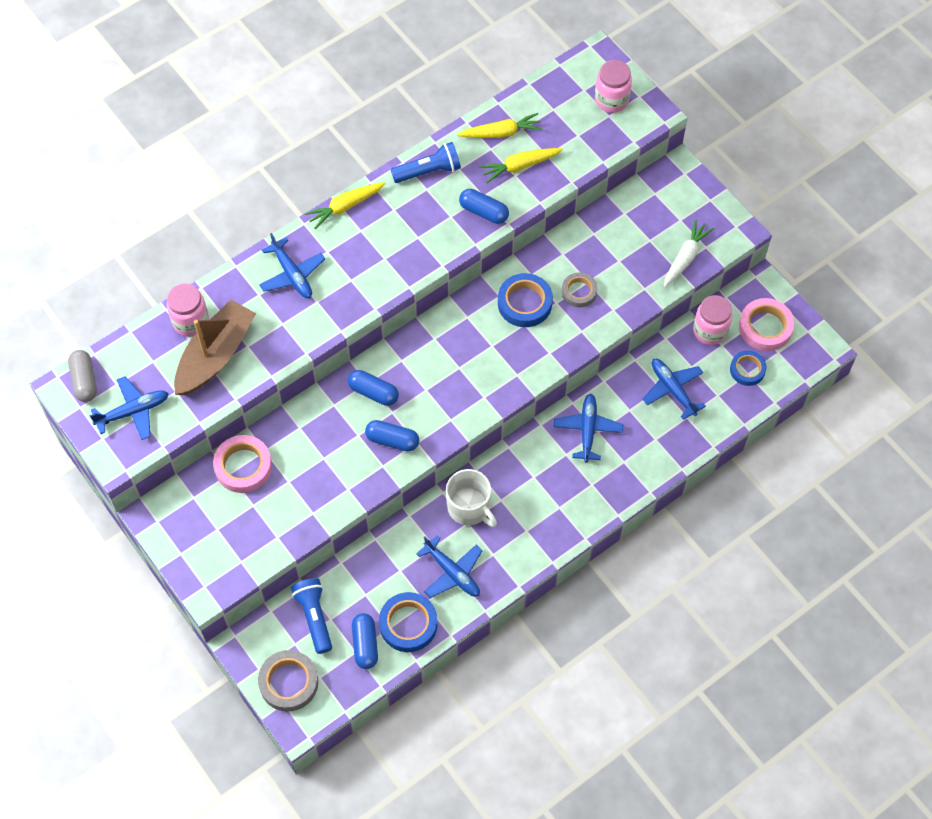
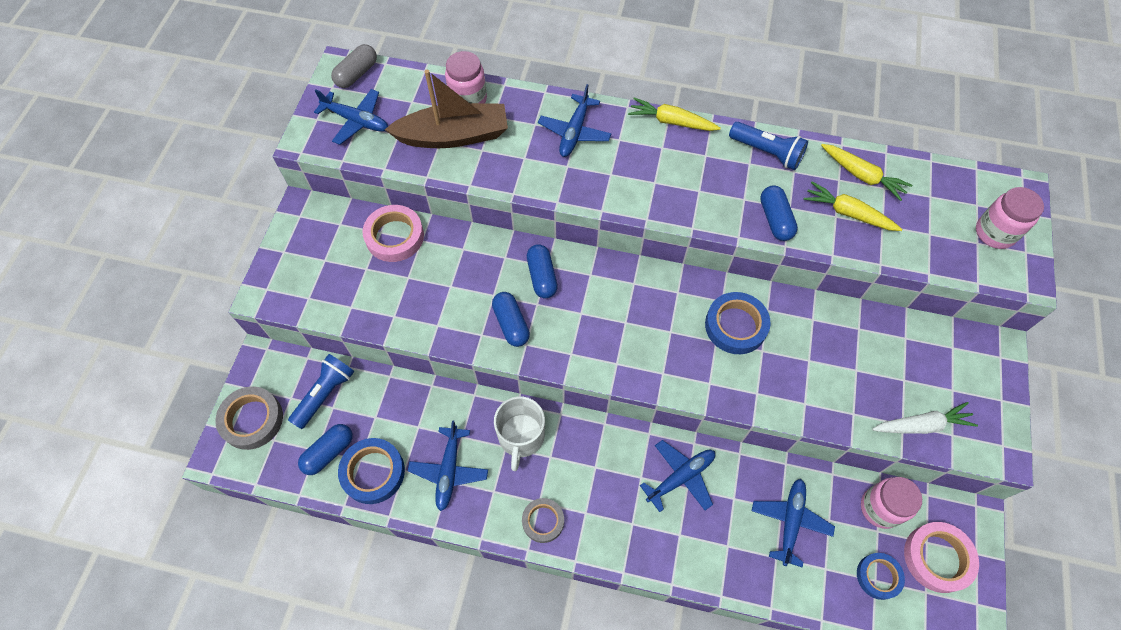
camera: 50 degrees right, 0 degrees up
grey tape [562,272,598,307] -> grey tape moved to [522,498,564,543]

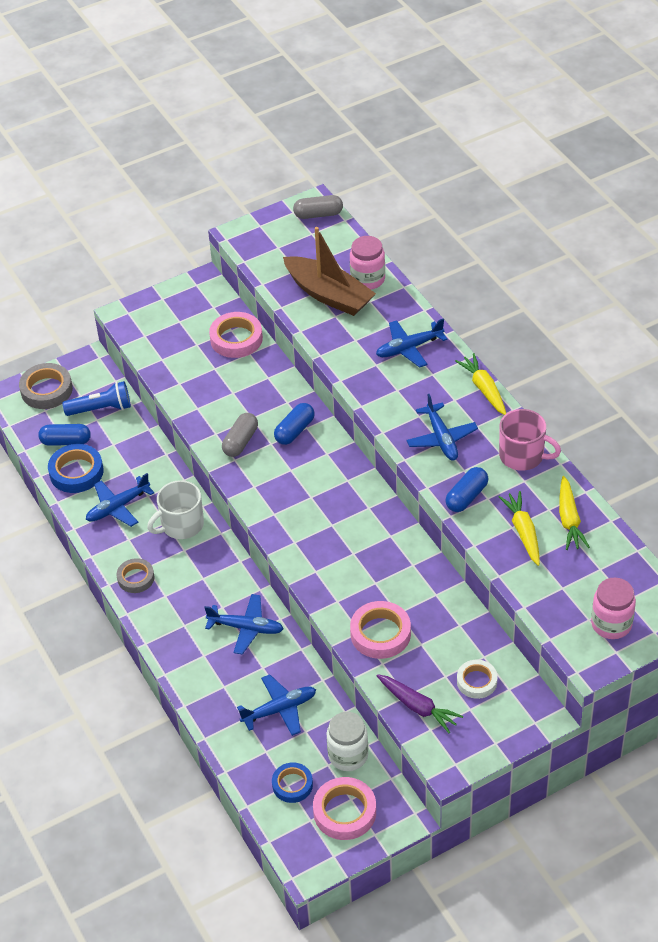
camera: 50 degrees right, 15 degrees down
blue plane [314,89,388,145] -> blue plane moved to [406,394,478,461]
blue capsule [492,292,530,347] -> grey capsule [222,413,258,457]
blue tape [705,292,771,354] -> none
blue flashlight [729,122,808,170] -> pink mug [499,409,561,471]
pink jar [861,477,922,529] -> white jar [327,712,368,771]
white carrot [872,402,978,434] -> purple carrot [377,674,463,733]
none -> pink tape [350,601,411,659]
none -> white tape [457,660,497,699]

